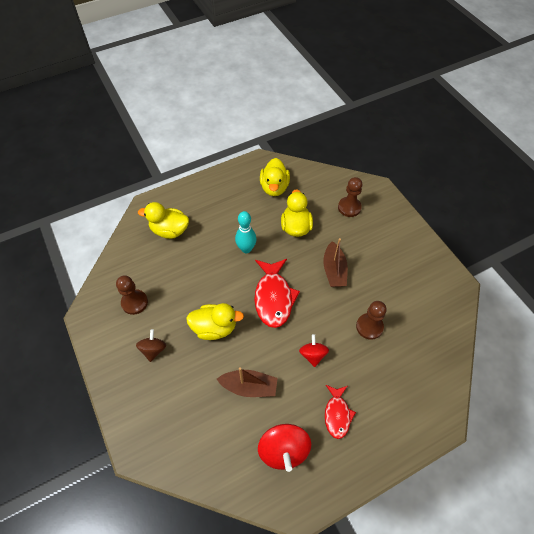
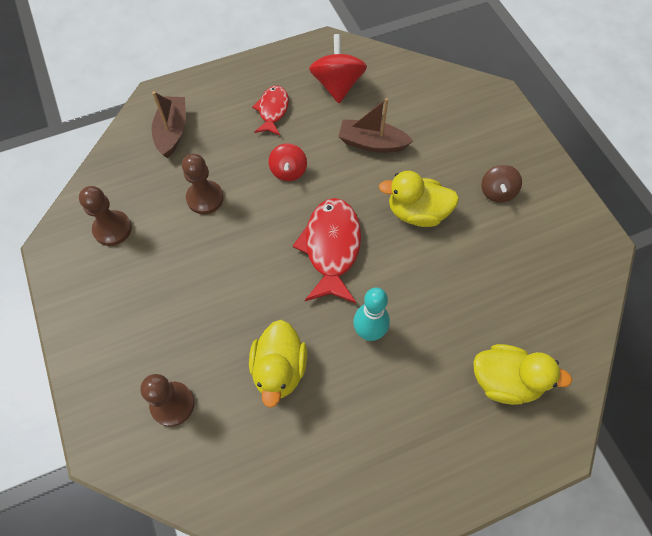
camera: 175 degrees left, 5 degrees up
brown pawn [116,275,148,315] -> brown pawn moved to [79,186,132,246]
yellow duck [260,158,290,196] -> none
brown boat [323,238,348,287] -> brown boat moved to [152,91,186,158]

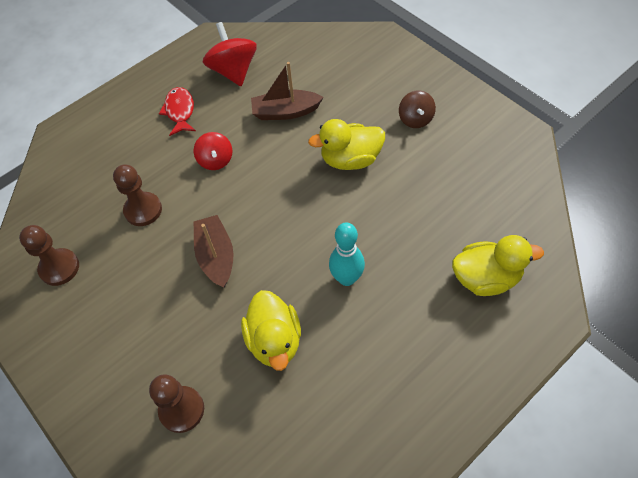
camera: 15 degrees left, 5 degrees down
brown boat [152,91,186,158] -> brown boat moved to [194,215,233,288]
red fish [293,198,361,303] -> none

